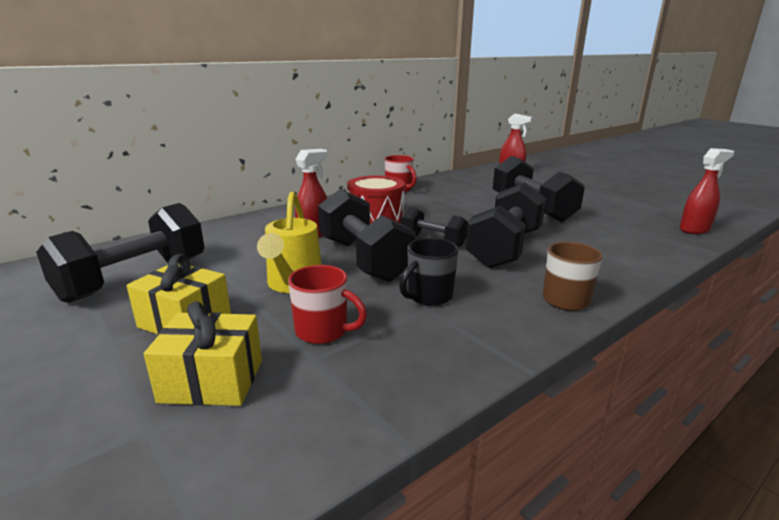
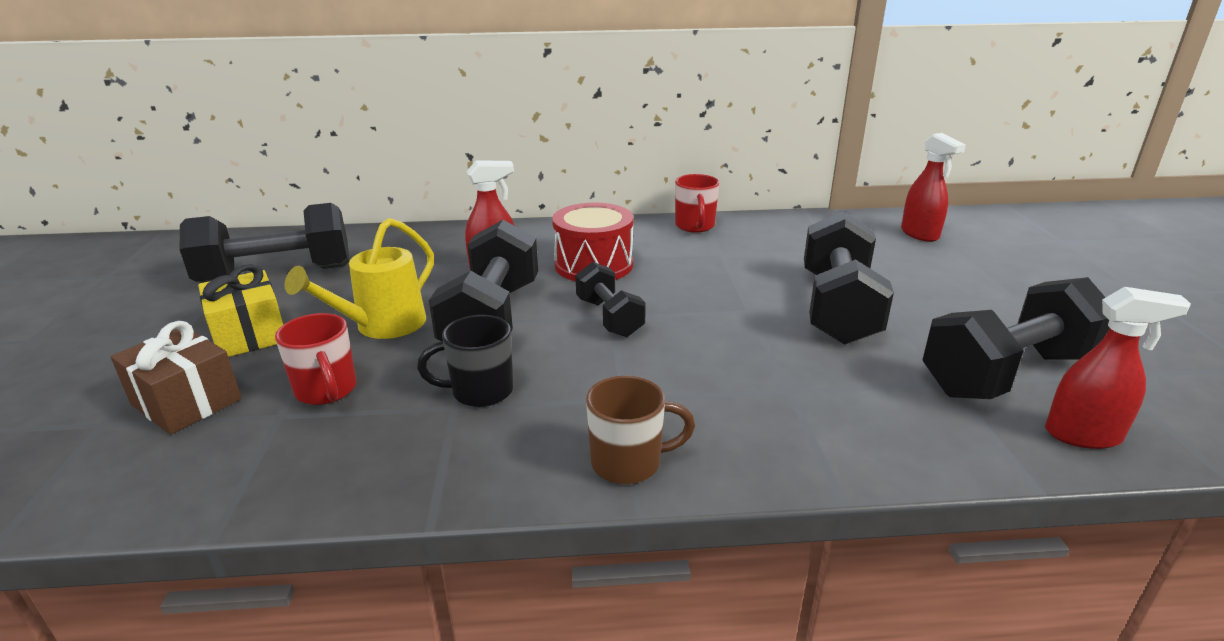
camera: 35 degrees right, 5 degrees up
yellow gift [144,301,262,406] -> brown gift [111,321,242,435]
black dumbbell [465,182,546,268] -> black dumbbell moved to [922,277,1109,399]

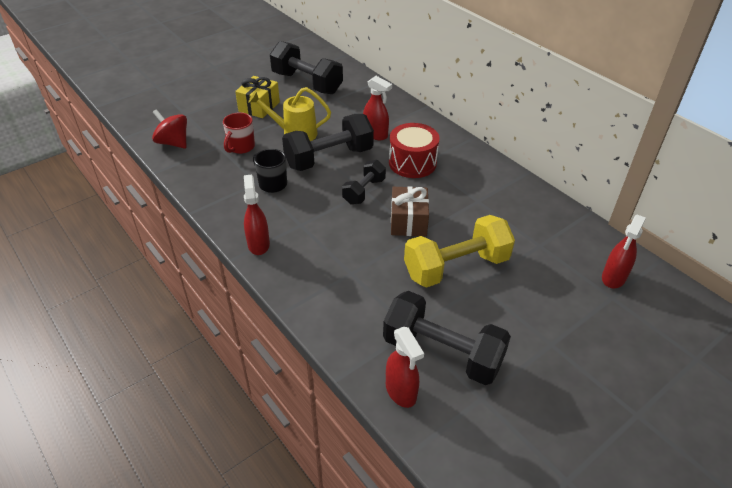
camera: 55 degrees right, 15 degrees up
brown gift [111,321,242,435] -> brown gift moved to [391,186,429,236]
brown mug [586,376,695,484] -> red spray bottle [244,175,270,255]
red mug [675,174,719,233] -> none
black dumbbell [804,211,894,345] -> yellow dumbbell [404,215,515,288]
none -> red spinning top [152,109,187,149]

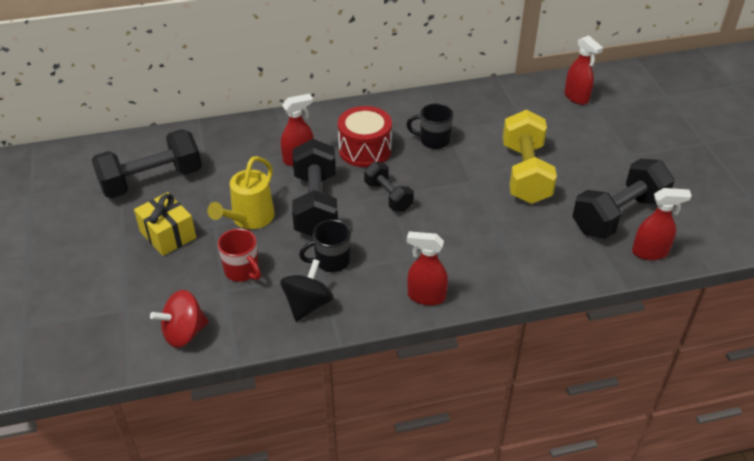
camera: 65 degrees left, 0 degrees up
brown gift [391,186,429,236] -> none
none -> black spinning top [280,259,333,322]
none -> black mug [406,103,453,149]

